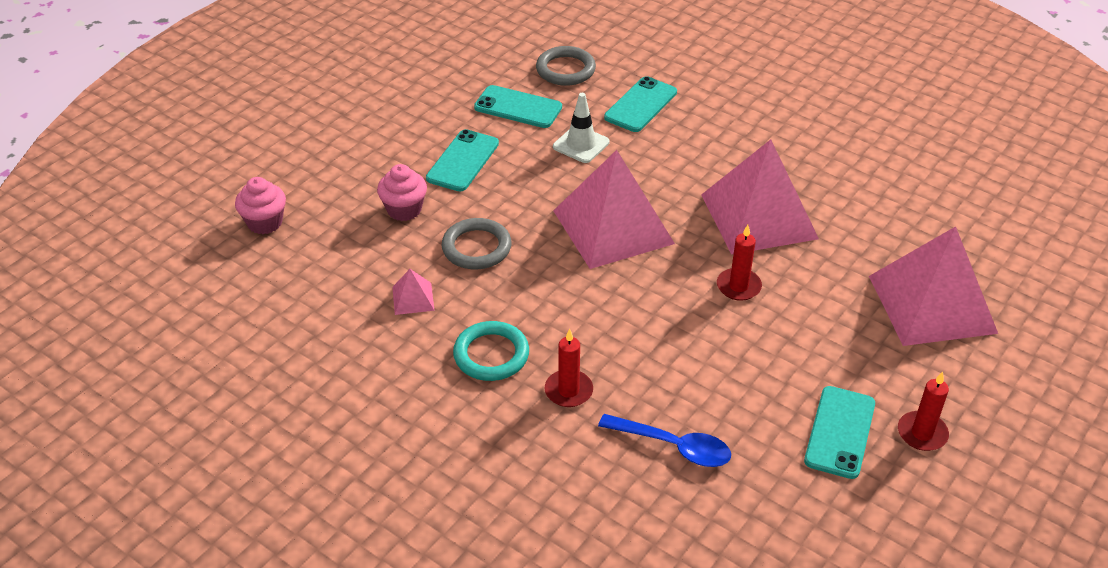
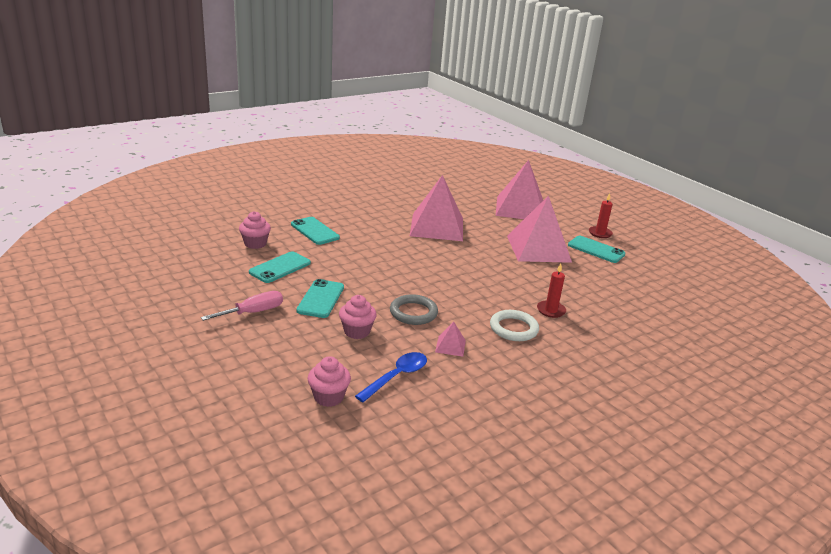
camera: 75 degrees left, 15 degrees down
turquoise phone [426,129,499,191] -> turquoise phone turned 60 degrees clockwise [296,279,344,318]
turquoise ring [453,321,529,381] -> white ring [490,310,539,341]
grey ring [536,46,596,86] -> pink cupcake [239,211,271,249]
white traffic cone [553,93,610,163] -> none
pink pyramid [553,150,675,269] -> pink pyramid moved to [507,195,572,263]
blue spoon [598,414,731,467] -> blue spoon moved to [355,352,427,402]
red candle [717,225,762,301] -> none
none -> pink screwdriver [201,291,283,321]

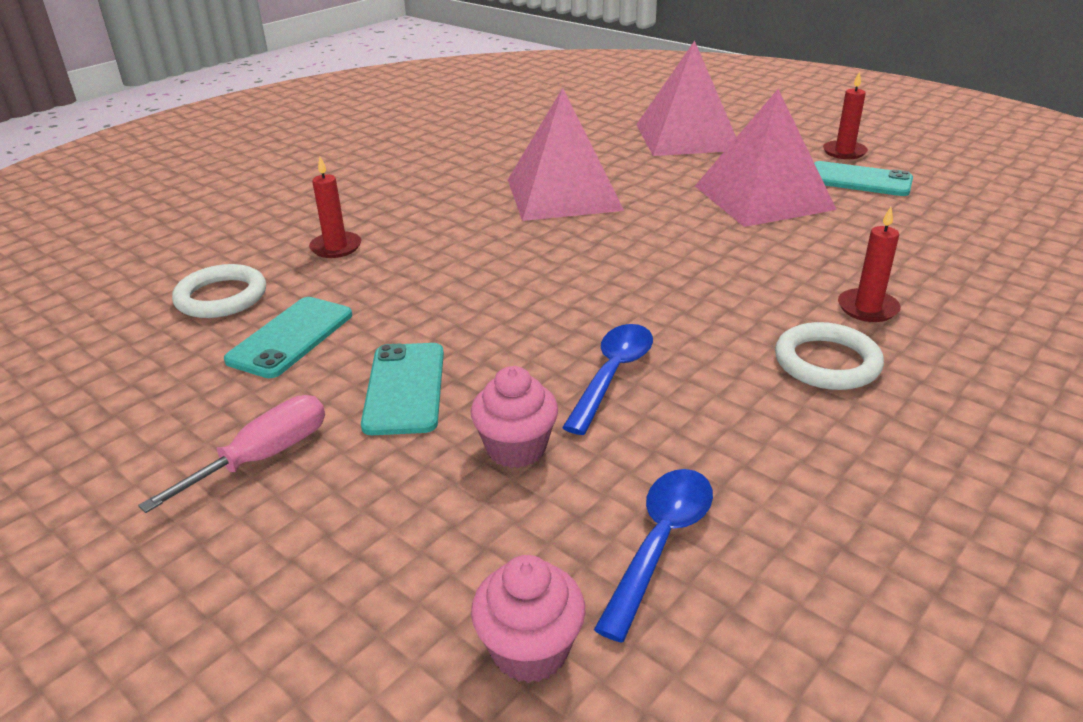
camera: 10 degrees left, 5 degrees up
pink cupcake [239,211,271,249] -> white ring [172,264,266,318]
turquoise phone [291,217,340,245] -> red candle [309,157,361,258]
grey ring [390,294,438,325] -> blue spoon [562,324,653,435]
pink pyramid [435,322,466,357] -> none

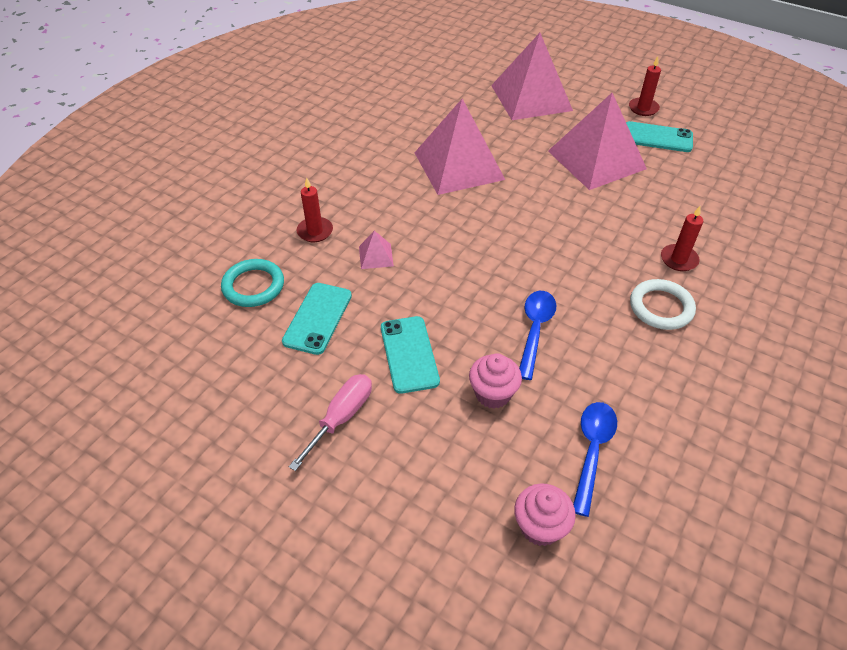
camera: 10 degrees left, 15 degrees up
white ring [172,264,266,318] -> turquoise ring [221,259,284,307]
none -> pink pyramid [359,231,394,269]

